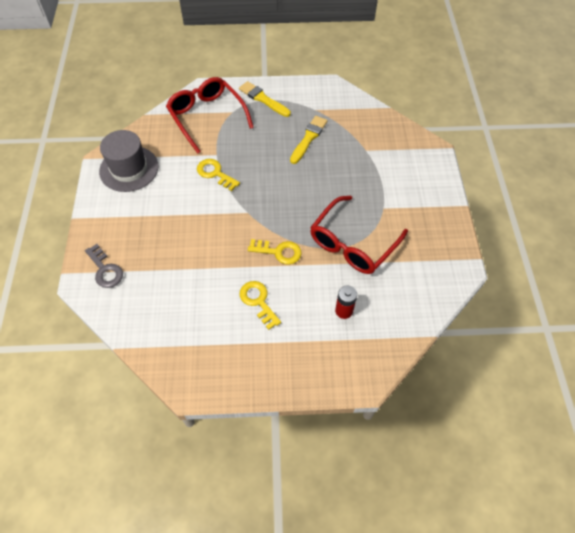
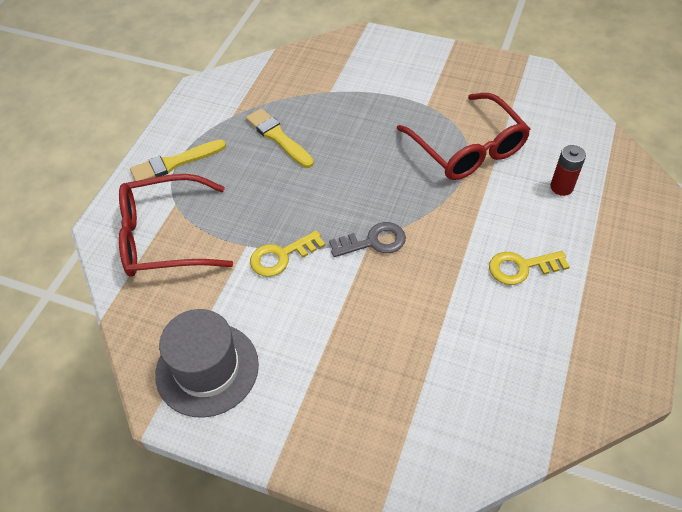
camera: 65 degrees left, 5 degrees down
grey key [85,244,123,288] -> grey key moved to [329,222,406,257]
yellow key [248,239,302,265] -> none

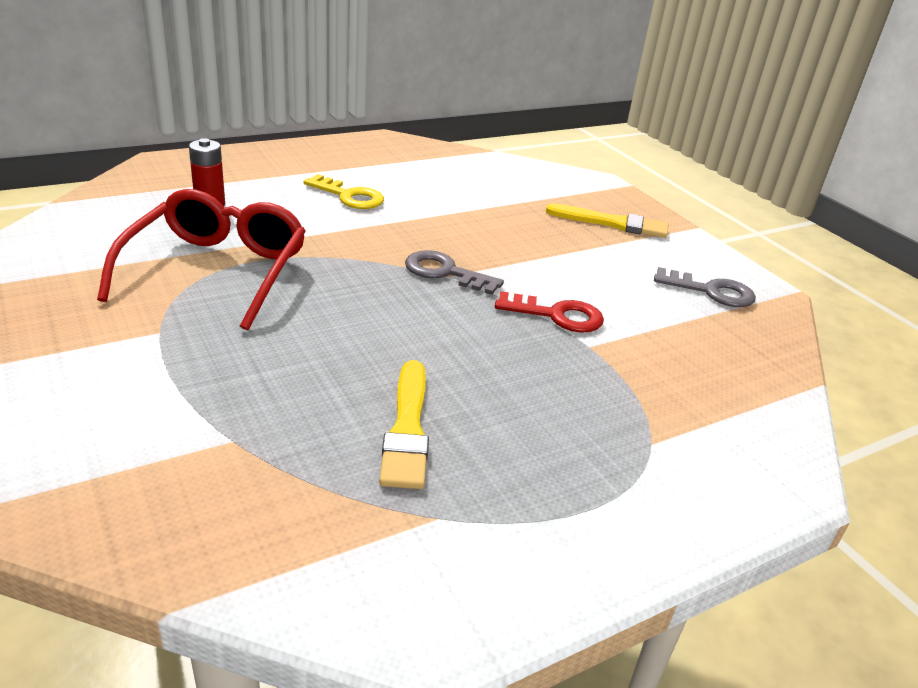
camera: 145 degrees left, 20 degrees down
red glasses [119,174,233,277] -> none
yellow brush [130,139,226,181] -> yellow brush moved to [546,203,668,238]
grey hat [155,309,259,418] -> grey key [654,267,756,307]
yellow key [250,230,325,277] -> red key [495,291,604,333]

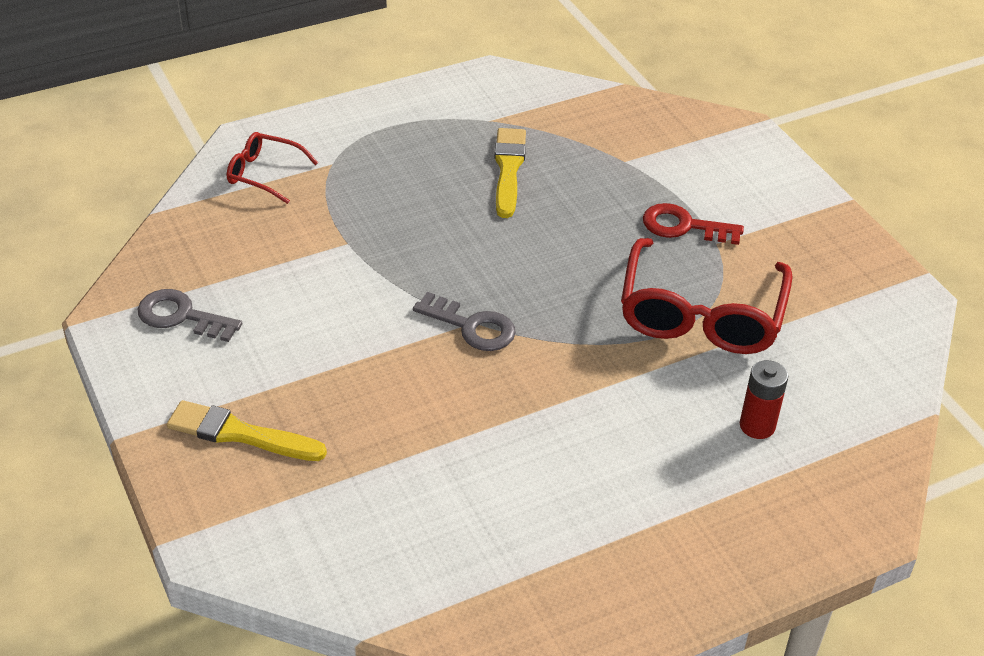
camera: 175 degrees left, 10 degrees up
yellow key [304,174,384,209] -> none
red key [495,291,604,333] -> red key moved to [643,203,744,245]
none -> red glasses [227,132,318,204]

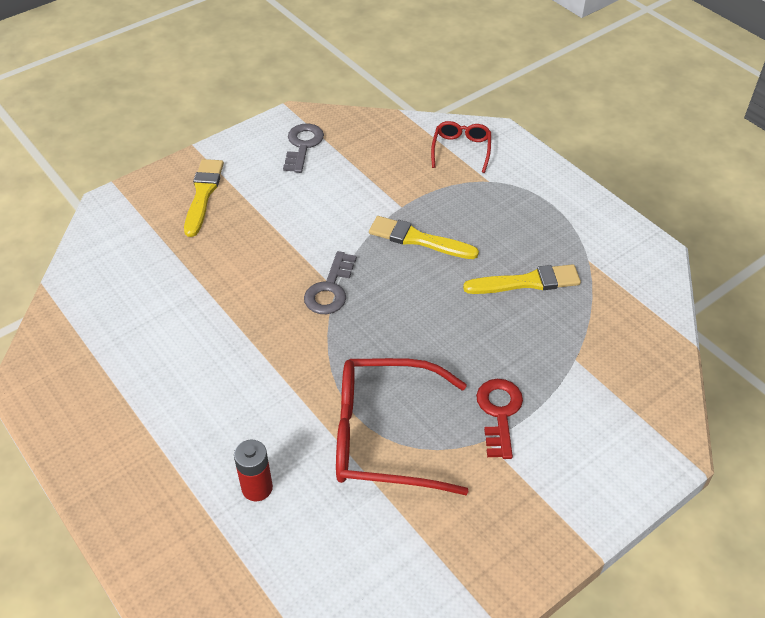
camera: 80 degrees right, 5 degrees up
none -> yellow brush [369,216,479,259]

